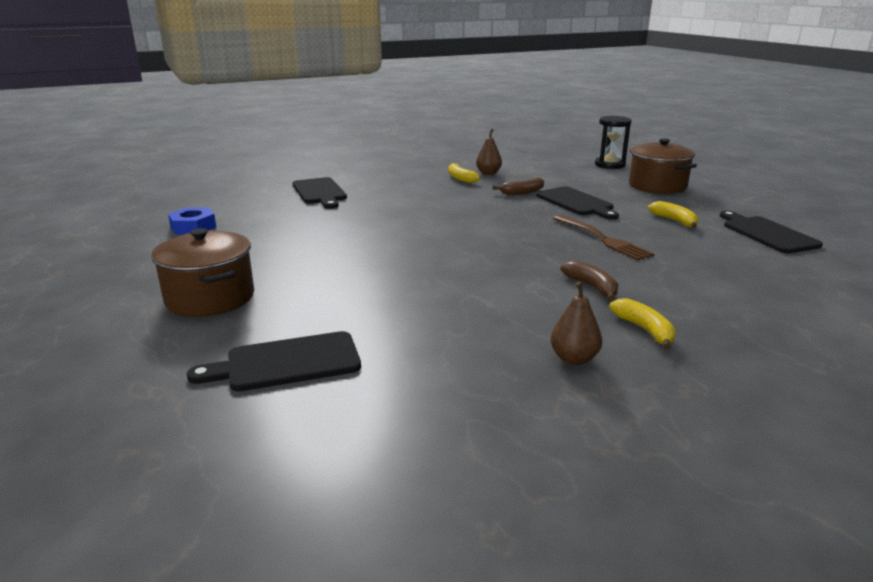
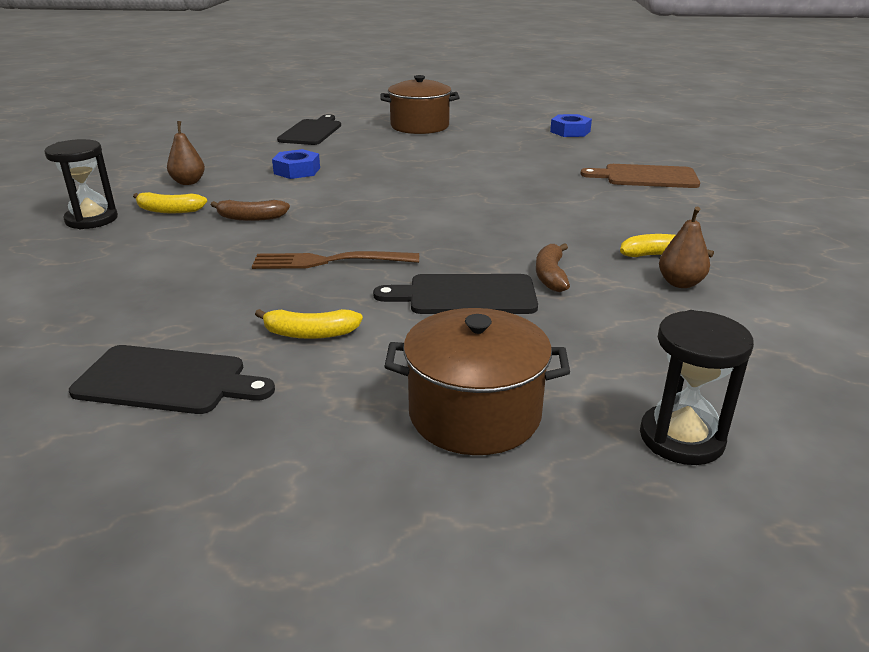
camera: 120 degrees right, 5 degrees up
black cutting board [293,177,347,208] -> brown cutting board [580,164,700,188]
none -> black hourglass [44,139,118,229]
none -> blue nut [272,149,320,179]

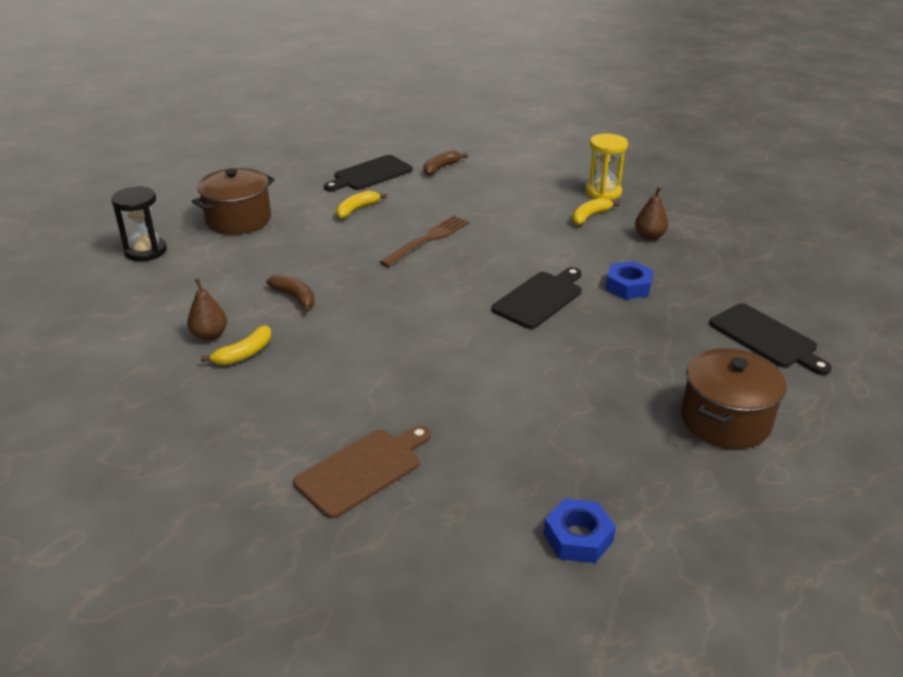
camera: 130 degrees right, 5 degrees up
black hourglass [44,139,118,229] -> yellow hourglass [585,133,628,200]
brown banana [211,200,290,221] -> brown banana moved to [424,150,468,175]
black cutting board [373,274,538,314] -> black cutting board moved to [492,267,582,329]

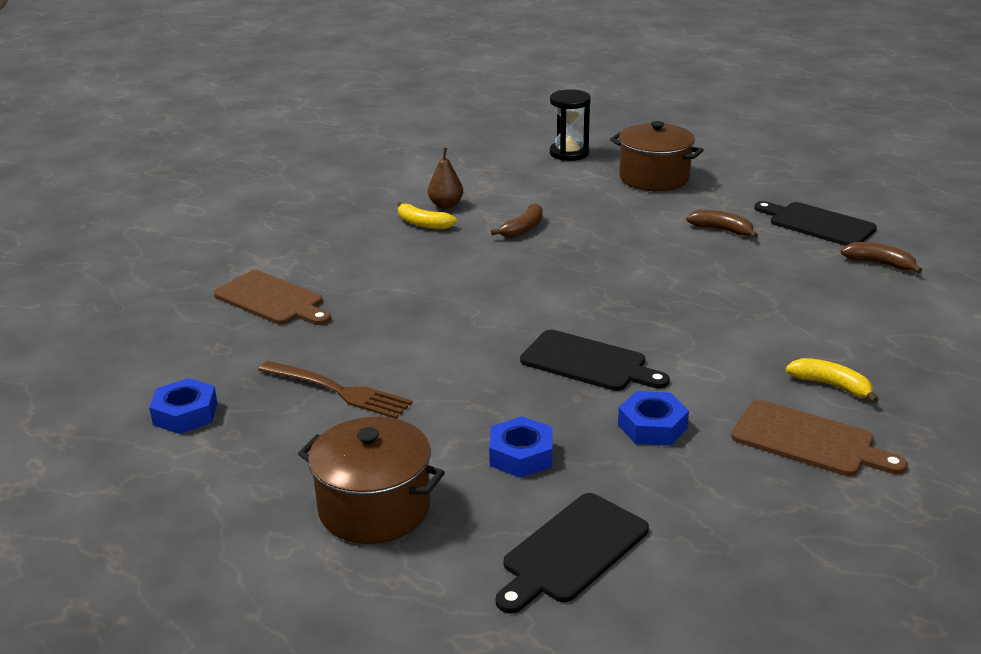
camera: 80 degrees right, 5 degrees down
yellow banana [336,190,387,219] -> brown banana [686,210,758,238]
brown fork [380,215,469,267] -> brown fork moved to [258,361,412,419]
yellow hourglass [585,133,628,200] -> none
brown pear [635,187,668,240] -> brown cutting board [731,400,907,476]
none -> blue nut [489,416,553,478]

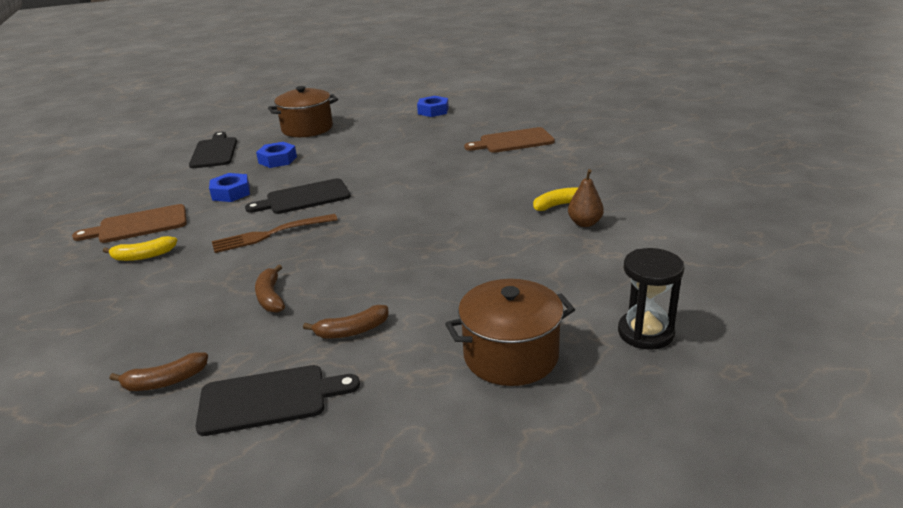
camera: 130 degrees right, 0 degrees up
brown fork [258,361,412,419] -> brown fork moved to [212,214,338,253]
brown banana [491,203,543,238] -> brown banana moved to [255,265,285,313]

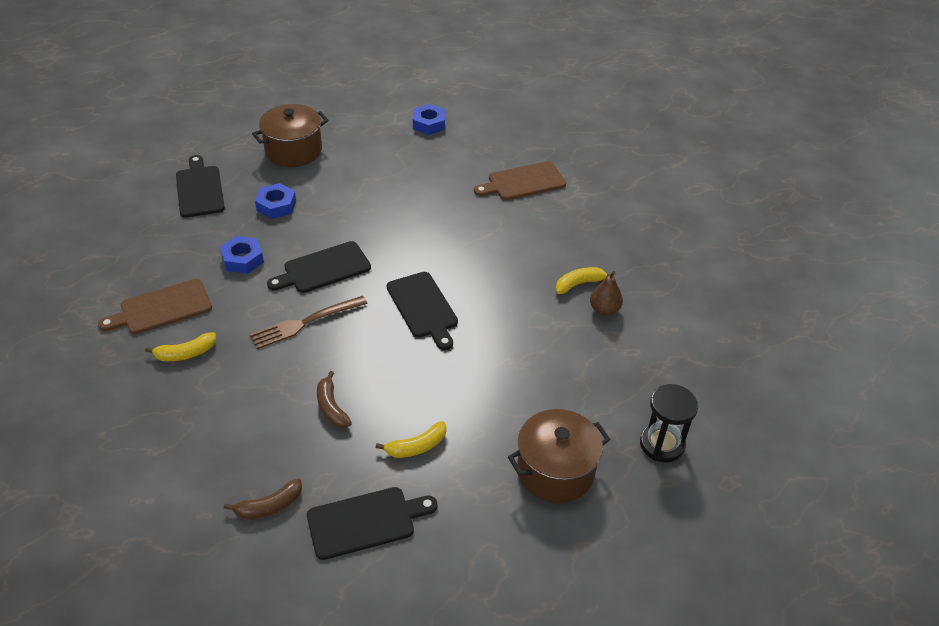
camera: 10 degrees left, 15 degrees up
brown banana [303,305,389,338] -> yellow banana [376,421,447,458]
none -> black cutting board [387,272,458,350]

